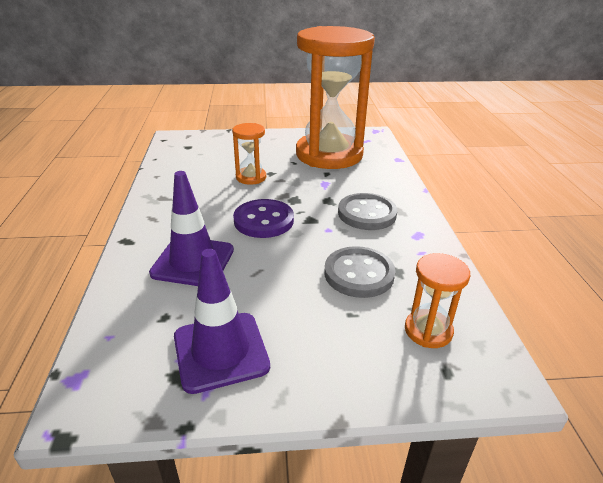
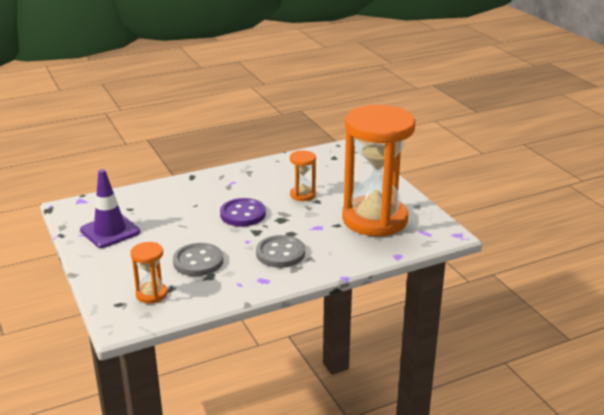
camera: 70 degrees right, 5 degrees down
purple traffic cone [149,171,234,286] -> none

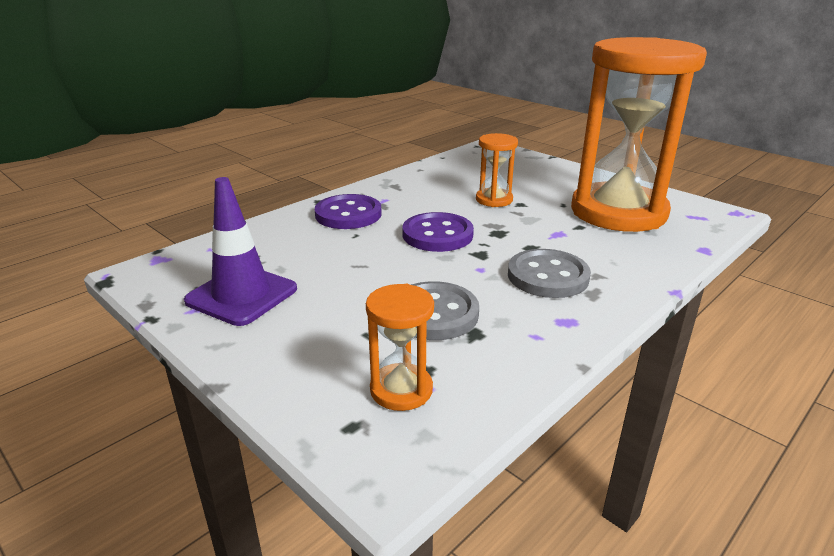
camera: 20 degrees left, 0 degrees up
none -> purple button [315,194,382,229]

